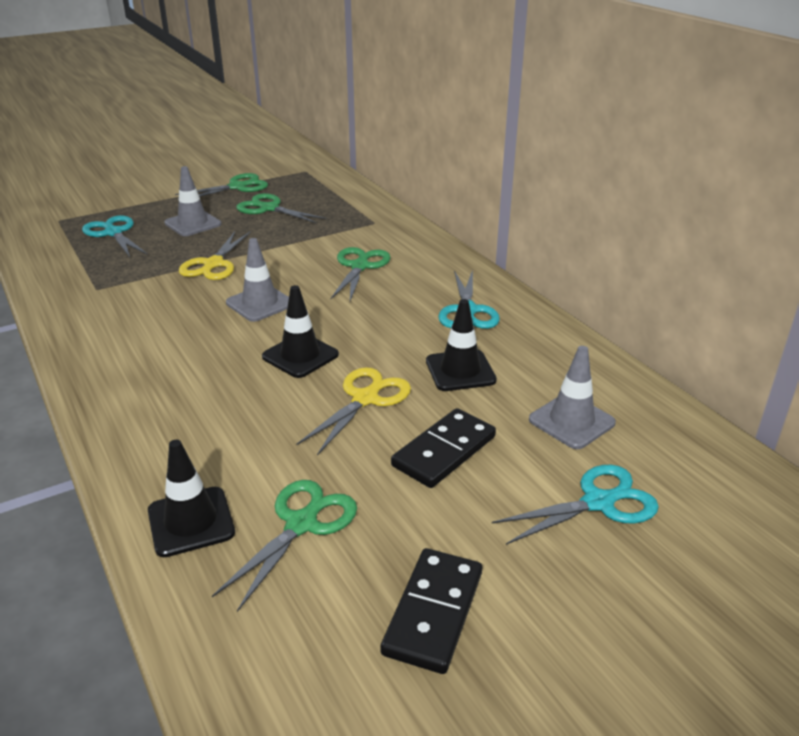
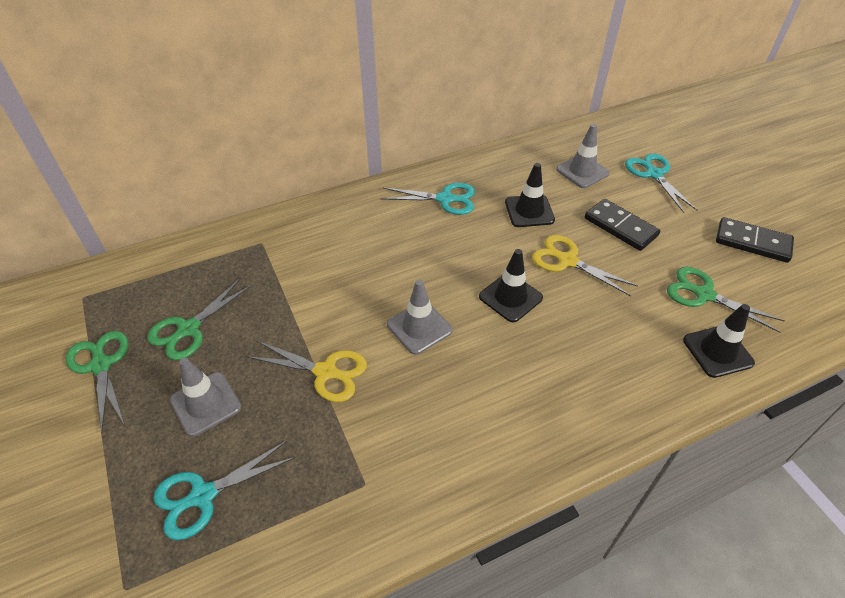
camera: 85 degrees left, 15 degrees up
green scissors [331,247,391,301] -> none

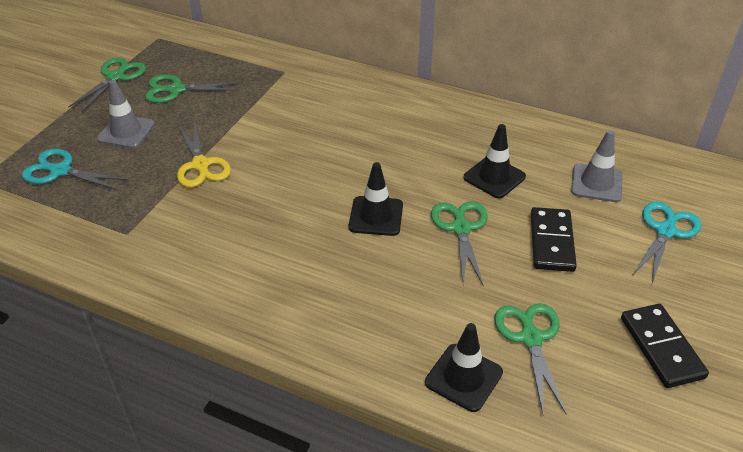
camera: 50 degrees right, 5 degrees down
turquoise scissors [380,183,475,215] -> none
grey traffic cone [387,280,453,355] -> none
yellow scissors [532,235,638,296] -> green scissors [431,201,487,287]

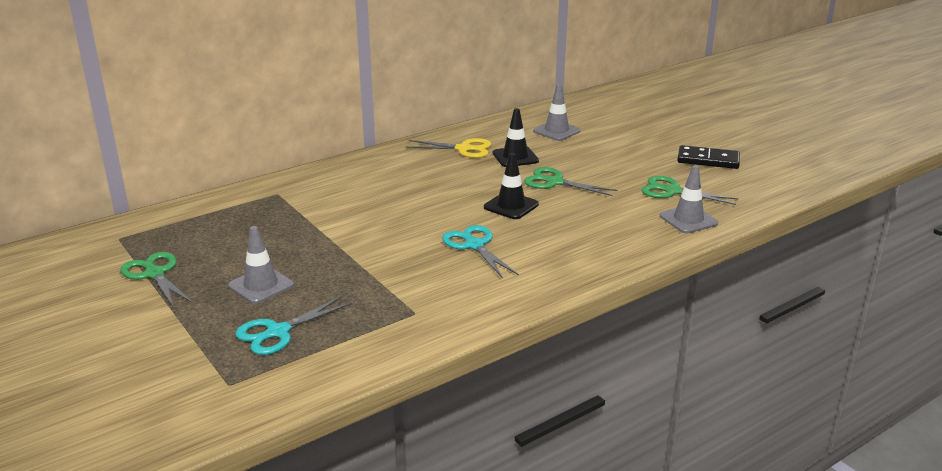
camera: 60 degrees left, 15 degrees down
green scissors [145,74,241,103] -> none
yellow scissors [177,121,231,188] -> yellow scissors moved to [406,138,491,158]
black traffic cone [425,323,503,412] -> grey traffic cone [660,166,718,234]
black domino [531,207,577,272] -> none
turquoise scissors [633,202,701,283] -> turquoise scissors moved to [442,225,519,278]

